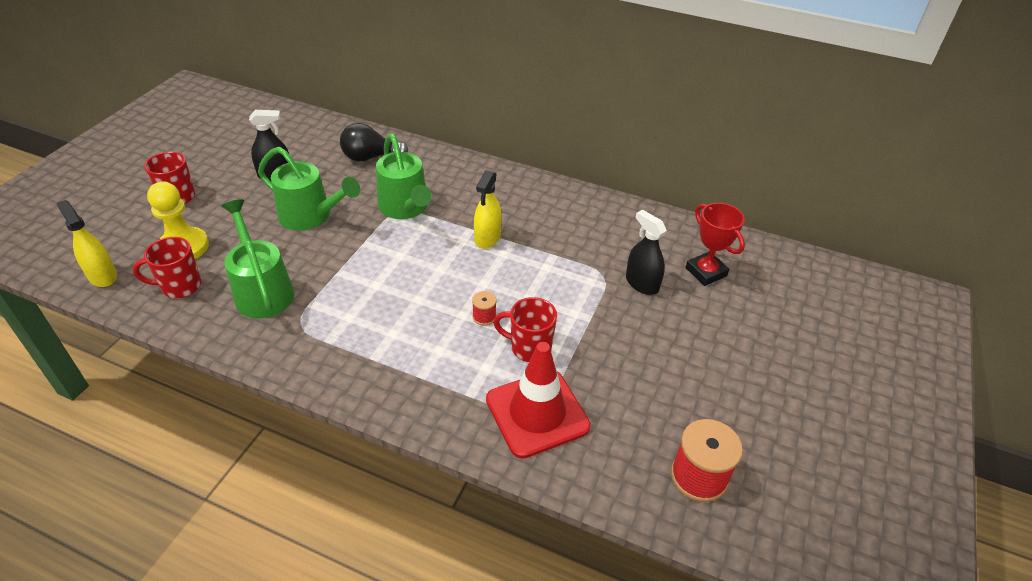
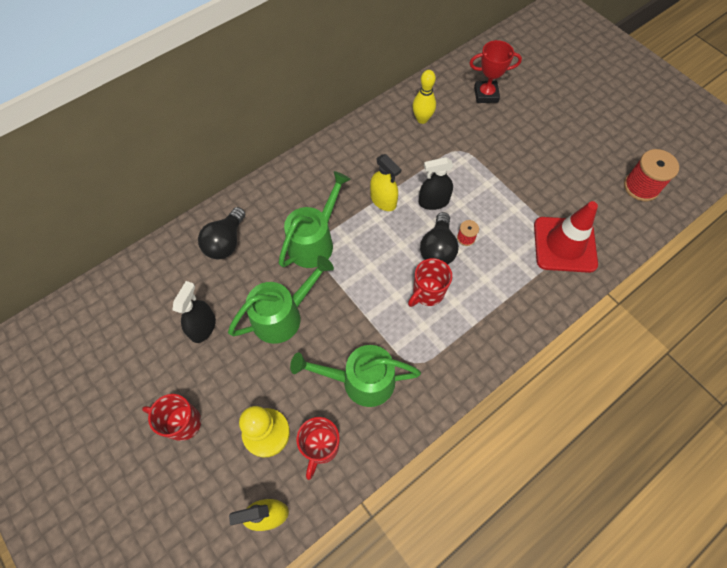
camera: 60 degrees left, 20 degrees up
green watering can [376,134,432,219] -> green watering can turned 60 degrees counterclockwise [279,171,351,268]
red mug [493,297,557,362] -> red mug moved to [408,258,452,307]
black spray bottle [626,209,667,295] -> black spray bottle moved to [419,157,453,210]
none -> yellow bowling pin [412,70,436,124]
none -> black light bulb [420,212,459,265]

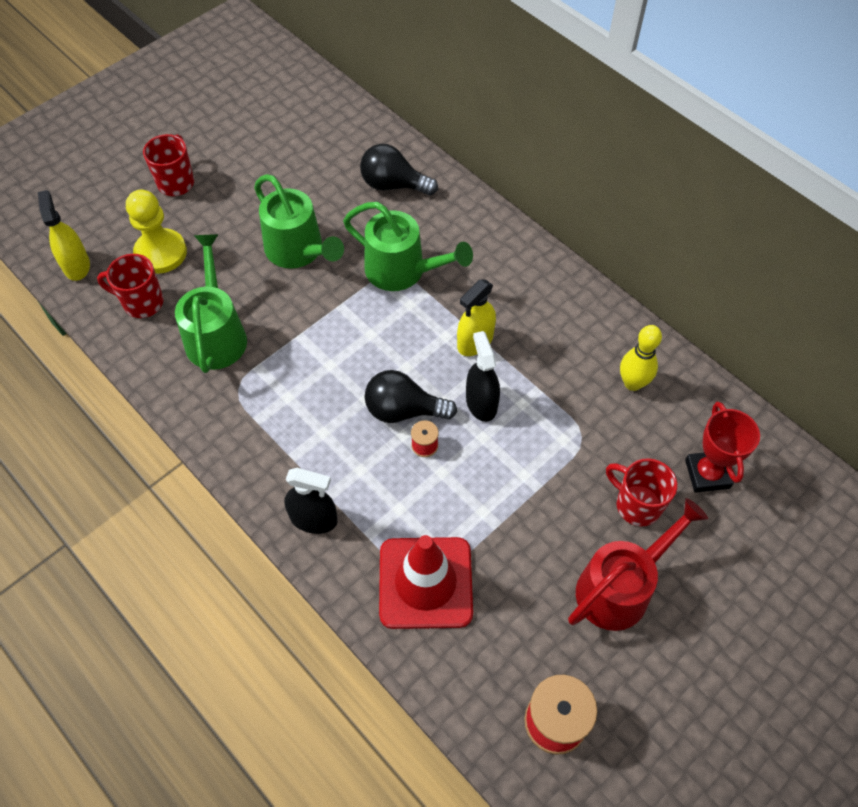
camera: 85 degrees right, 5 degrees down
black spray bottle [173,281,216,343] -> black spray bottle moved to [284,468,338,534]
red mug [408,258,452,307] -> red mug moved to [606,458,677,526]
none -> red watering can [568,498,708,631]

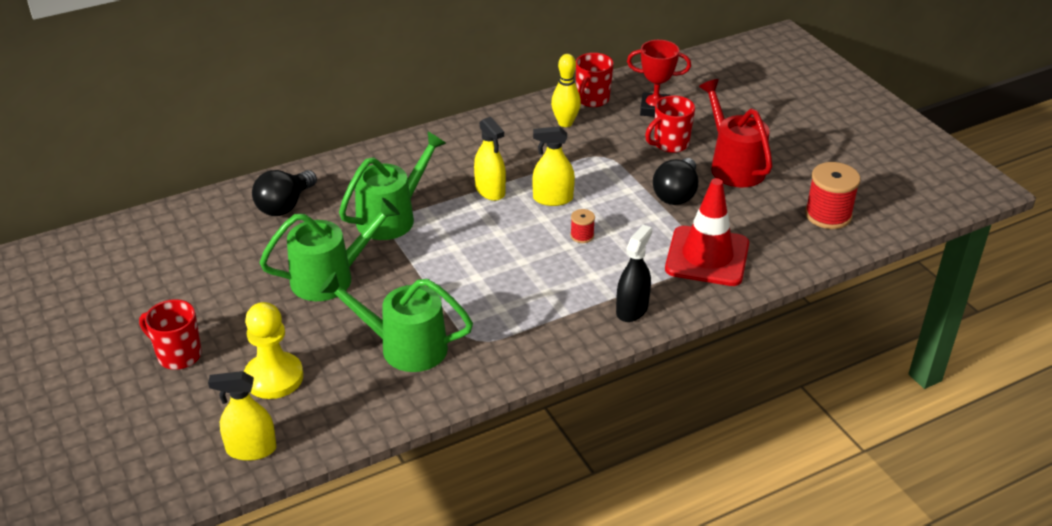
camera: 75 degrees left, 20 degrees down
red mug [97,254,163,318] -> red mug moved to [576,53,614,107]
black light bulb [365,370,457,423] -> black light bulb moved to [653,158,698,205]
black spray bottle [466,331,500,422] -> yellow spray bottle [532,126,575,206]

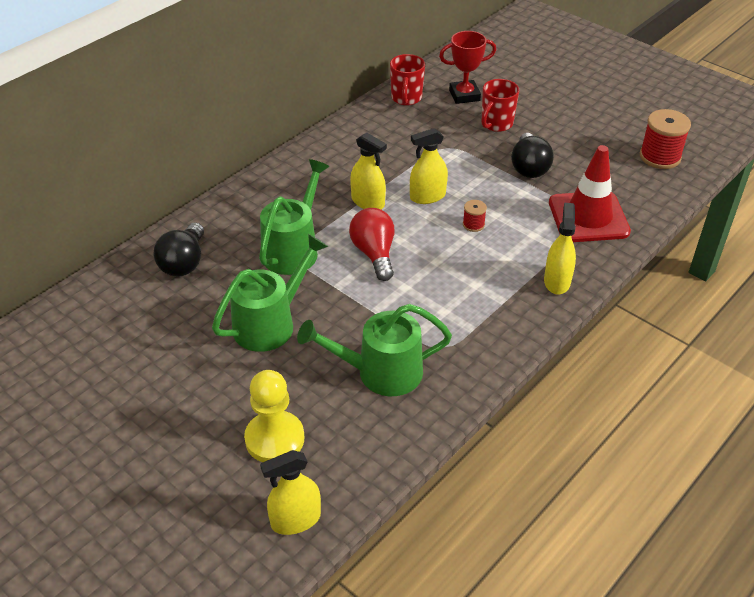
camera: 20 degrees left, 5 degrees up
red mug [139,299,202,370] -> none
yellow bowling pin [551,54,581,127] -> none
black spray bottle [616,225,652,322] -> yellow spray bottle [544,203,576,294]
red watering can [699,79,772,188] -> none
none -> red light bulb [349,208,395,281]

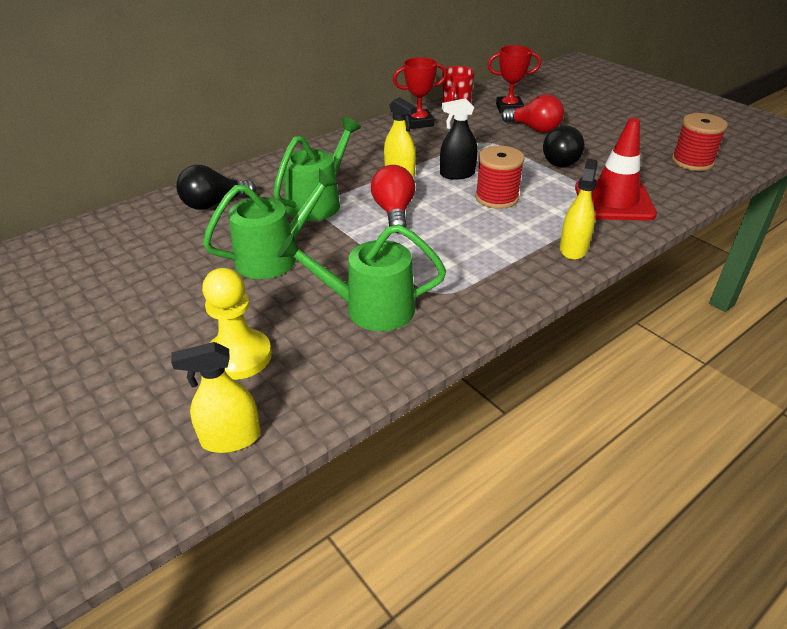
camera: 10 degrees right, 5 degrees down
black light bulb [154,223,204,277] -> black light bulb turned 45 degrees clockwise [176,165,256,210]
yellow spray bottle [410,128,448,204] -> black spray bottle [440,98,478,180]
red spool [463,200,487,232] -> red spool [475,146,525,209], size x2.00
red mug [481,79,519,132] -> red light bulb [501,94,564,133]
none -> red trophy [393,57,447,129]

